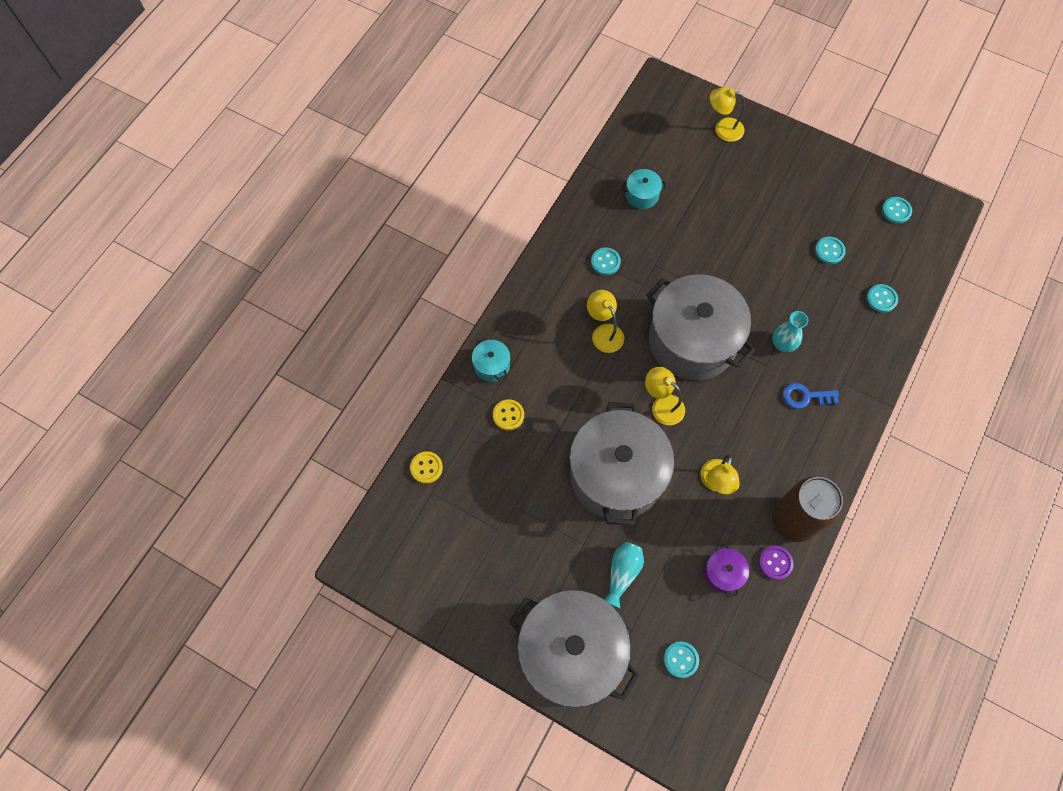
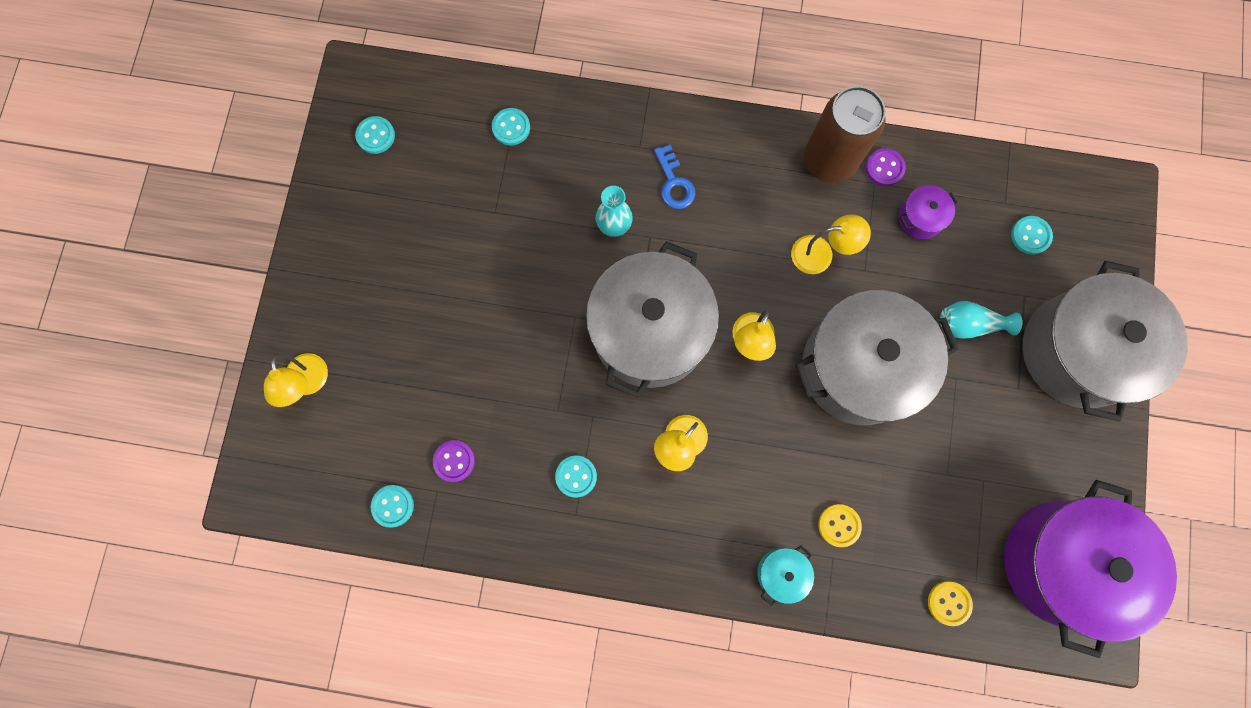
camera: 110 degrees left, 10 degrees up
turquoise pot [622,169,666,209] -> purple button [433,440,475,482]
turquoise button [815,237,846,264] -> turquoise button moved to [371,485,414,528]
none -> purple pot [1004,480,1177,658]

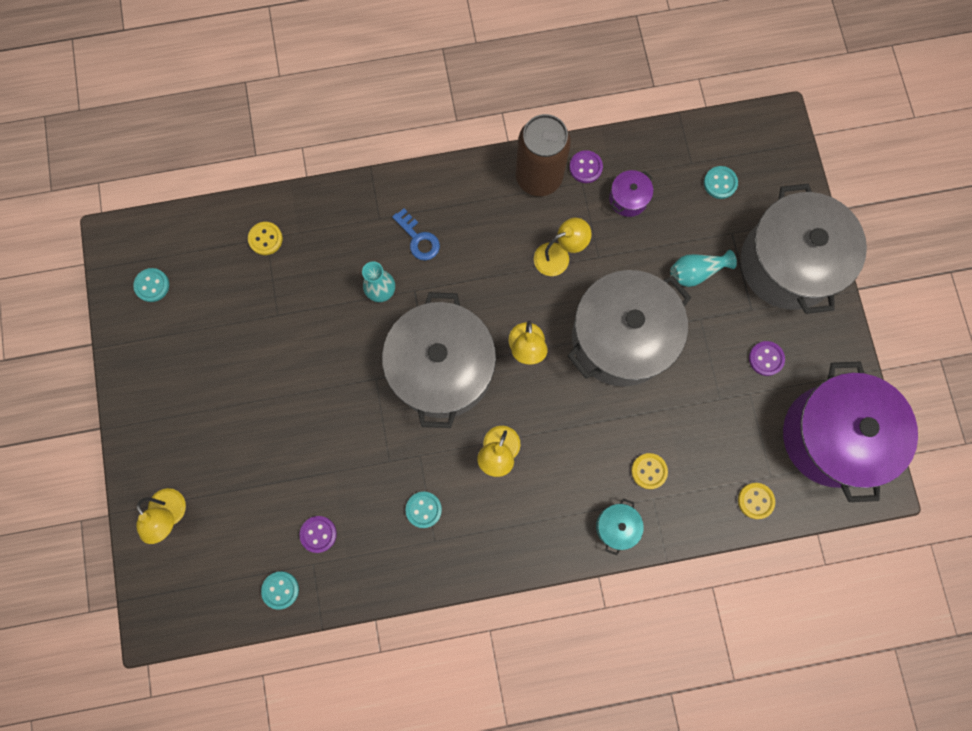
camera: 20 degrees left, 0 degrees up
turquoise button [492,108,530,145] -> yellow button [248,222,283,255]
none -> purple button [749,341,785,376]

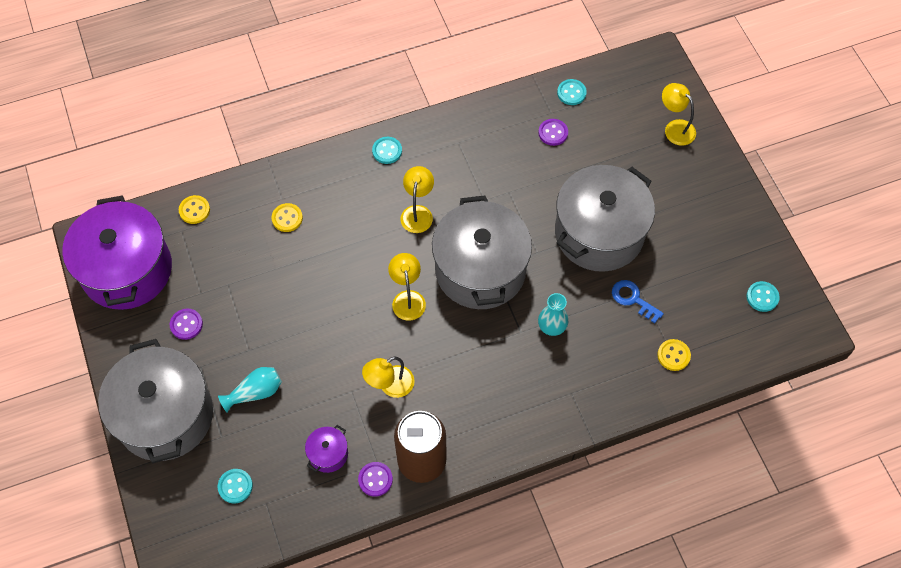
camera: 170 degrees right, 15 degrees down
blue key [392,208,440,260] -> blue key moved to [612,280,664,323]
turquoise button [405,492,442,528] -> turquoise button moved to [372,137,402,164]
grey pot [568,270,691,387] -> grey pot moved to [555,165,655,272]
turquoise pot [596,498,644,555] -> none

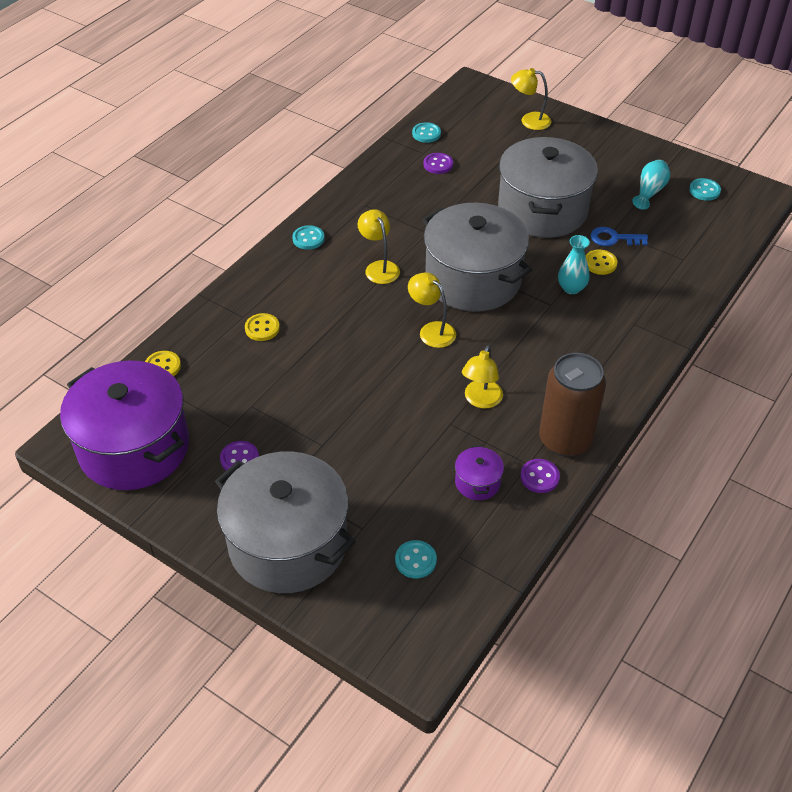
camera: 35 degrees left, 15 degrees down
turquoise vase [218,367,282,412] -> turquoise vase moved to [632,160,670,210]
yellow button [657,339,691,371] -> yellow button moved to [586,250,617,275]

